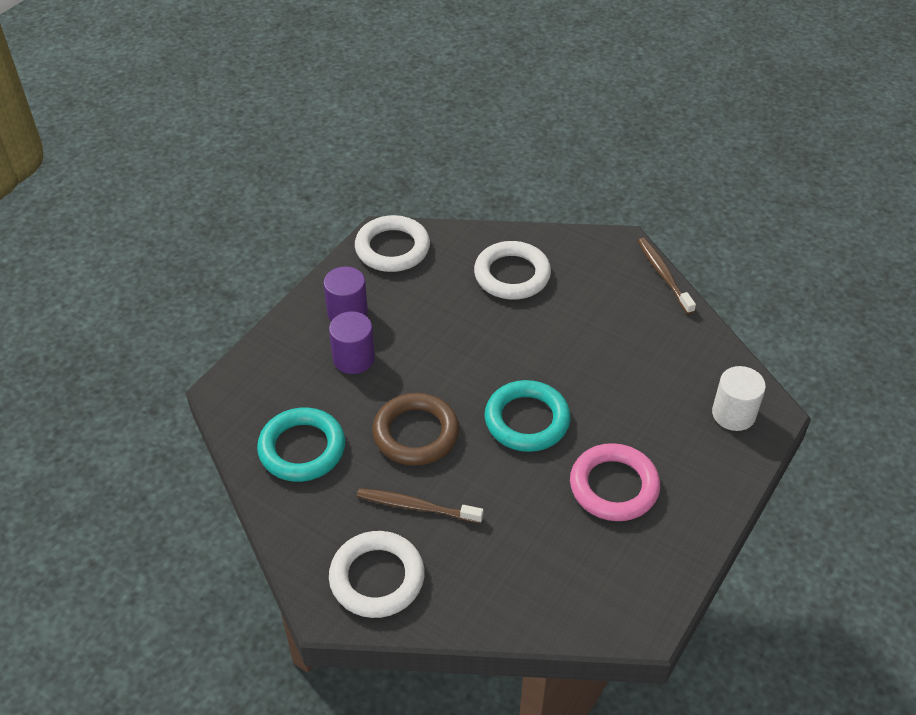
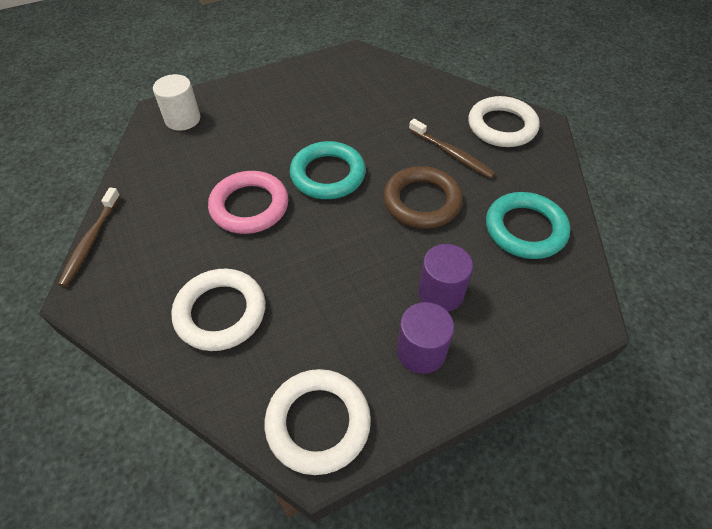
camera: 150 degrees left, 5 degrees up
pink ring [570,443,660,521] -> pink ring moved to [208,171,288,234]

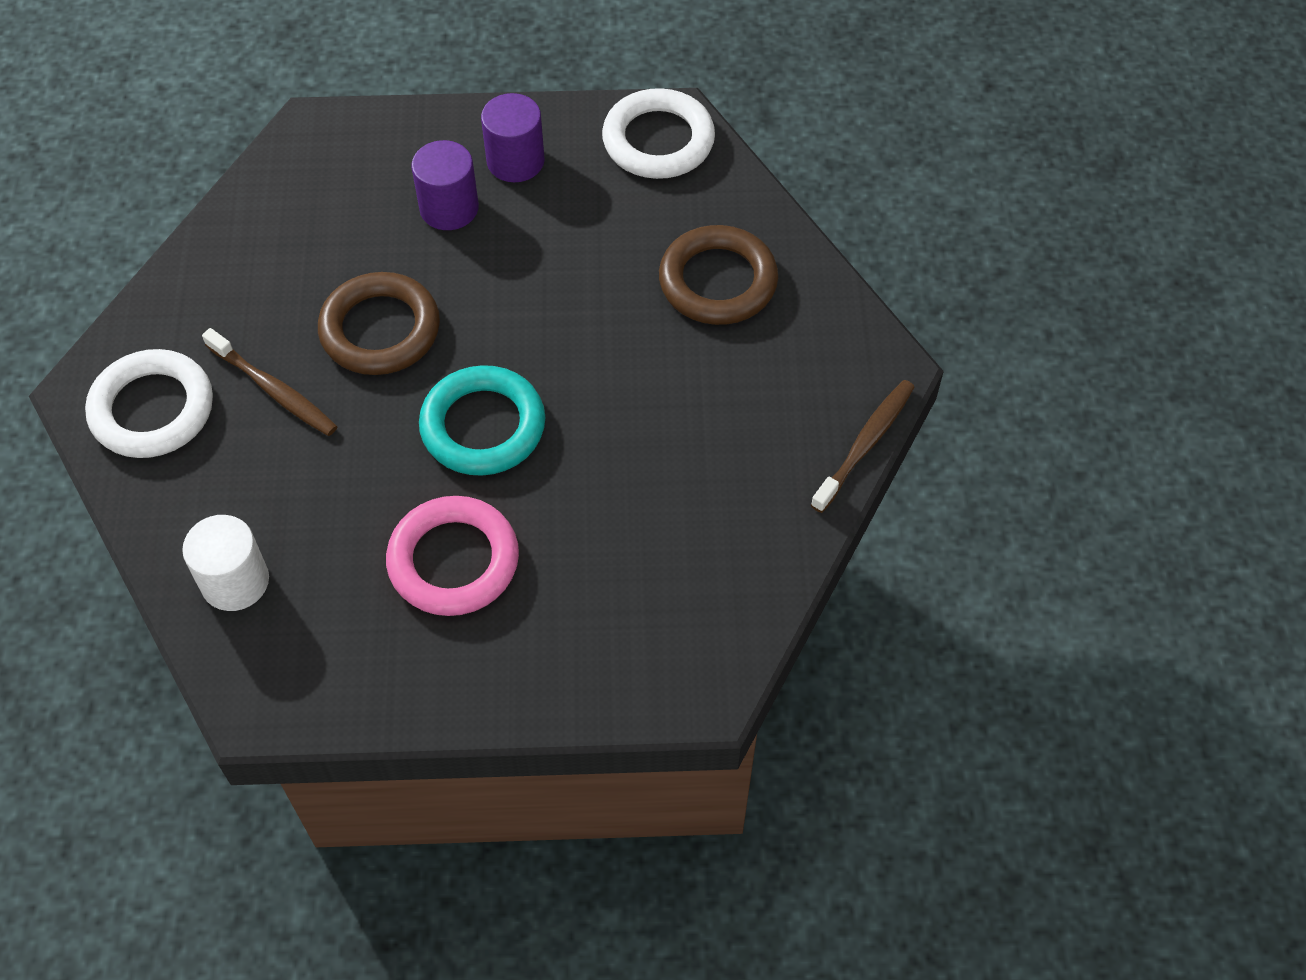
camera: 155 degrees left, 5 degrees up
white cylinder [153,74,200,131] -> white cylinder moved to [182,515,269,611]
white ring [171,269,265,351] -> brown ring [659,225,778,325]
pink ring [208,171,288,234] -> pink ring moved to [386,496,519,616]
brown toothbrush [409,119,495,179] -> brown toothbrush turned 150 degrees clockwise [202,328,338,436]
turquoise ring [486,192,570,259] -> none

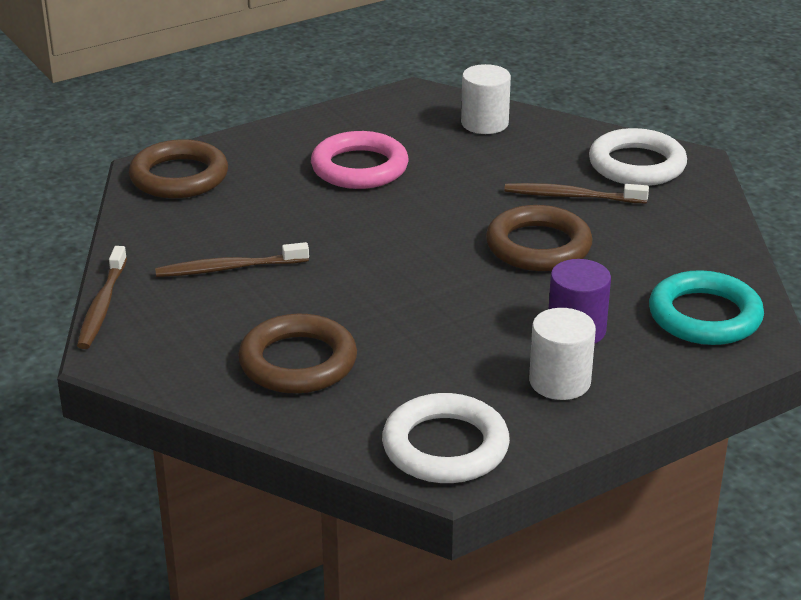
camera: 150 degrees right, 25 degrees down
turquoise ring [419,365,545,476] -> turquoise ring moved to [649,270,764,345]
purple cylinder [481,93,545,182] -> white cylinder [529,308,596,400]
none -> brown ring [129,139,228,198]
none -> brown toothbrush [155,242,309,277]

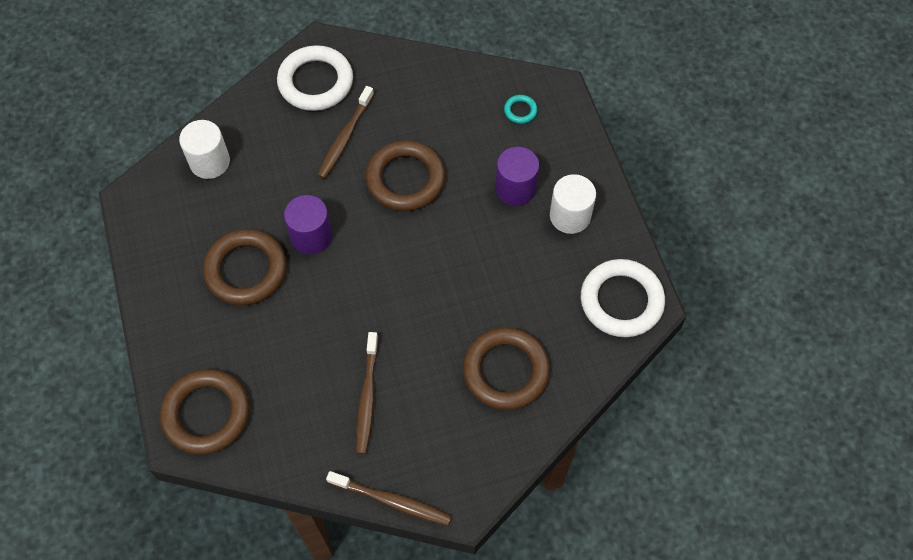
camera: 75 degrees left, 30 degrees up
pink ring [311,131,409,189] -> brown ring [203,229,287,305]
turquoise ring [649,270,764,345] -> turquoise ring [504,95,538,124], size x0.43
none -> purple cylinder [284,195,332,254]

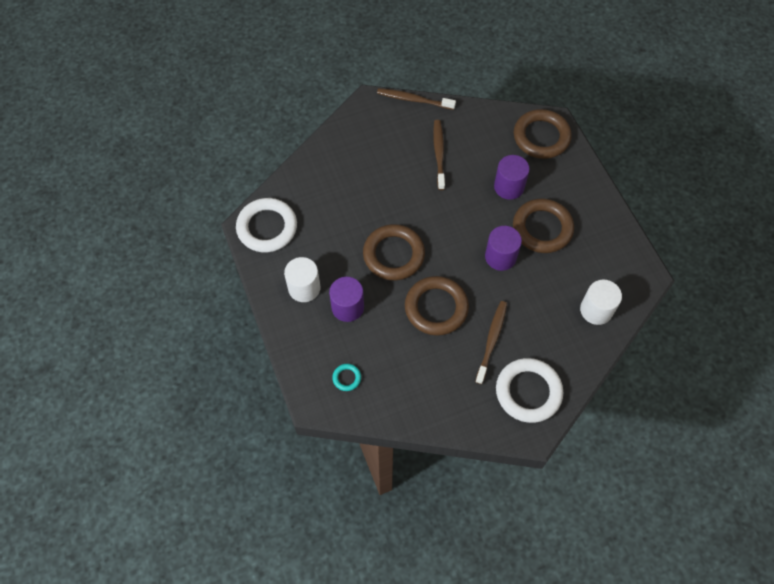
camera: 175 degrees right, 0 degrees up
brown ring [463,327,550,410] -> brown ring moved to [363,224,425,281]
none -> purple cylinder [494,155,530,200]

